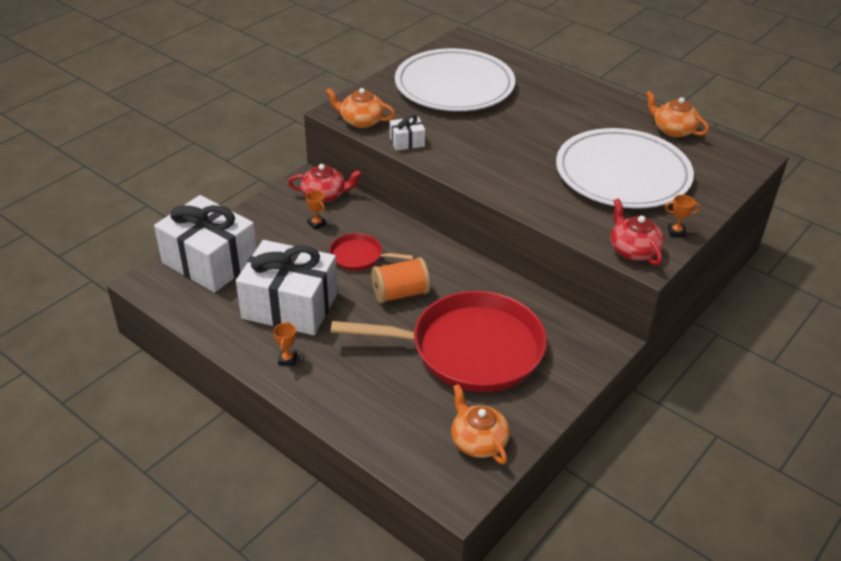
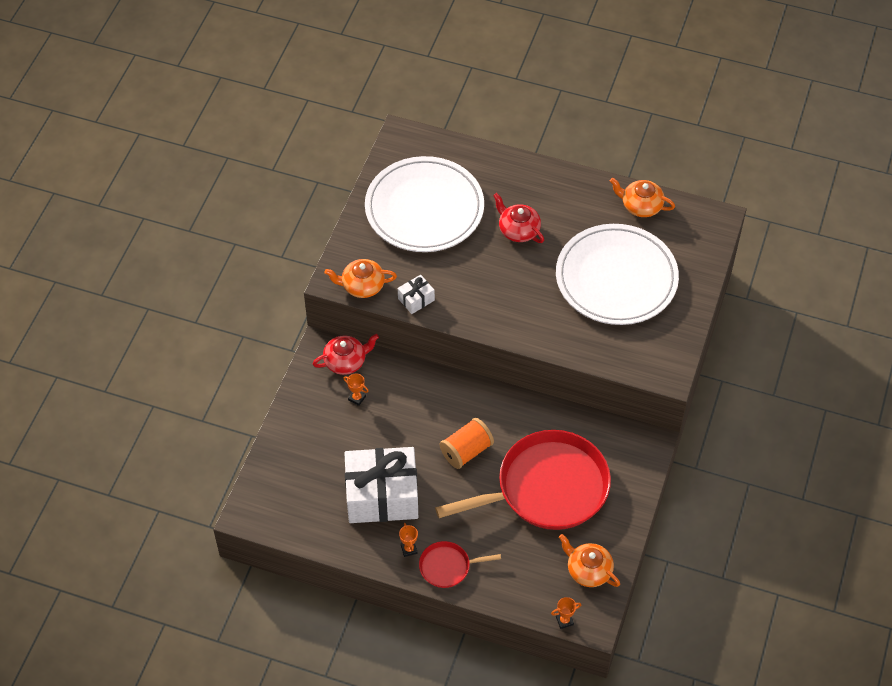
camera: 20 degrees left, 15 degrees up
white gift [154,195,257,293] -> none
red pan [329,233,414,270] -> red pan moved to [419,541,501,588]
red teapot [611,198,664,265] -> red teapot moved to [493,193,544,243]
orange trophy [665,195,701,237] -> orange trophy moved to [551,597,581,629]

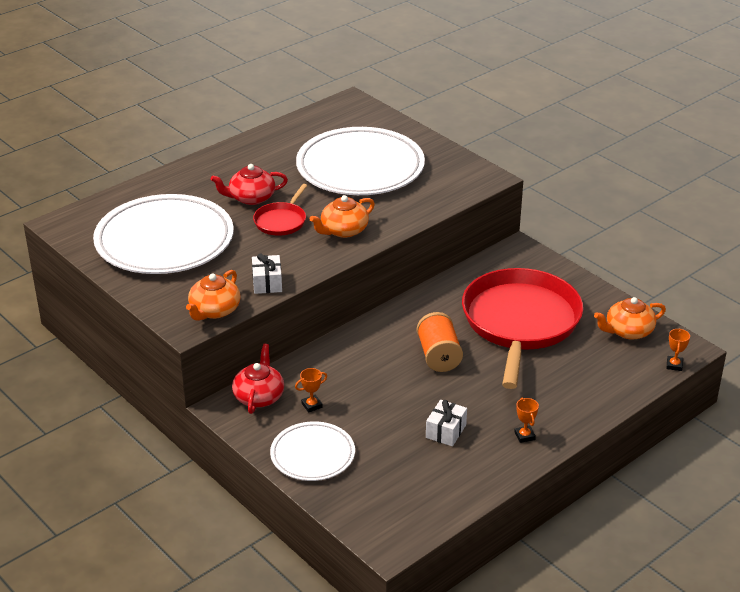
camera: 60 degrees left, 20 degrees down
white gift [344,447,418,523] -> white gift [426,400,467,446], size x0.43
orange trophy [399,523,418,557] -> orange trophy turned 60 degrees clockwise [514,398,539,443]
red pan [419,541,501,588] -> red pan moved to [253,184,307,236]
orange teapot [610,178,675,217] -> orange teapot moved to [310,195,375,238]
none -> white plate [270,421,355,481]

